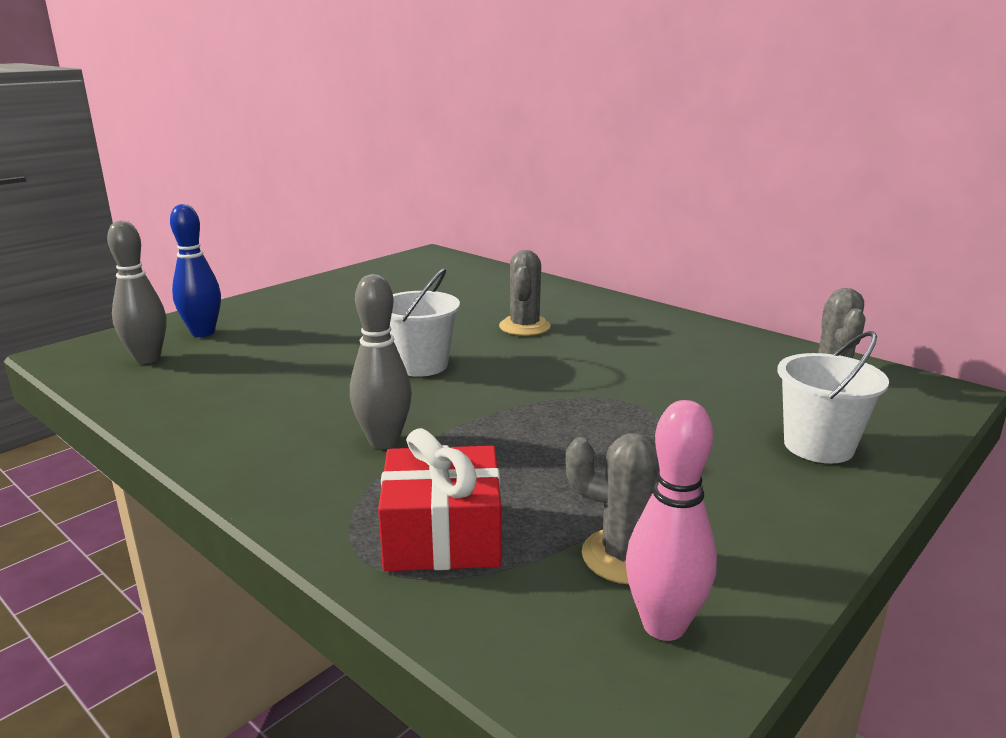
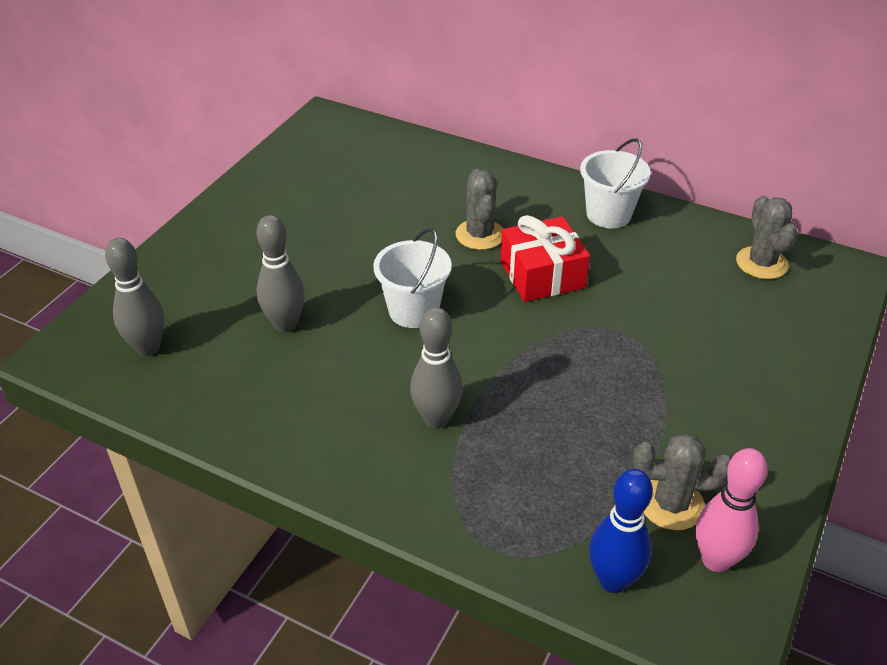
camera: 15 degrees left, 20 degrees up
blue bowling pin [170,204,221,337] -> blue bowling pin moved to [589,469,653,593]
red gift [378,428,501,571] -> red gift moved to [500,215,590,302]
white bucket [777,331,889,463] -> white bucket moved to [580,138,651,228]
none -> grey bowling pin [256,215,305,333]

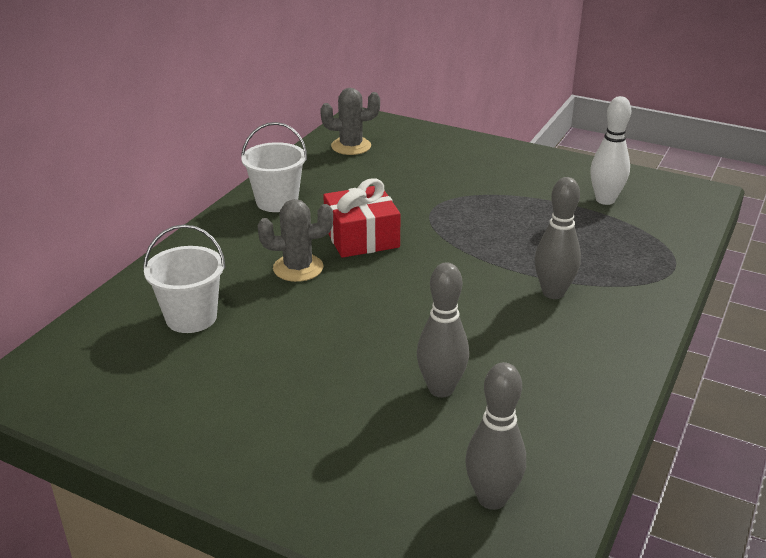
camera: 90 degrees left, 10 degrees down
white bucket [373,228,452,328] -> white bucket moved to [143,225,226,333]
blue bowling pin [589,469,653,593] -> none
grey cactus [633,433,731,530] -> white bowling pin [590,96,631,205]
pink bowling pin [696,448,767,572] -> none

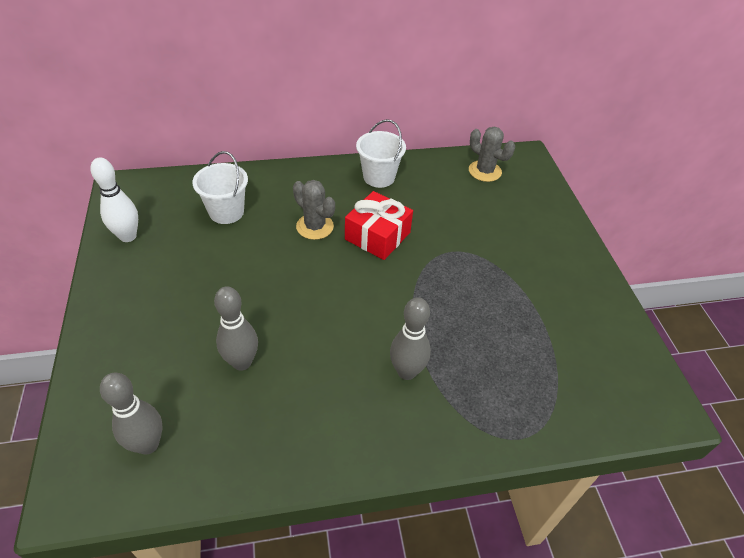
camera: 50 degrees right, 15 degrees up
white bowling pin [590,96,631,205] -> white bowling pin moved to [90,157,138,242]

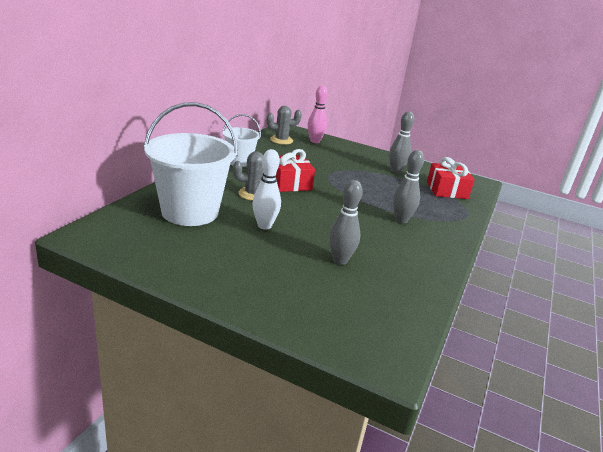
camera: 55 degrees left, 20 degrees down
white bowling pin [90,157,138,242] -> white bowling pin moved to [253,149,281,230]
grey bowling pin [100,373,163,455] -> grey bowling pin moved to [389,111,414,173]
white bucket [192,151,248,224] -> white bucket [144,102,238,226], size x1.84
none -> pink bowling pin [308,85,328,143]
none -> red gift [427,157,475,199]

